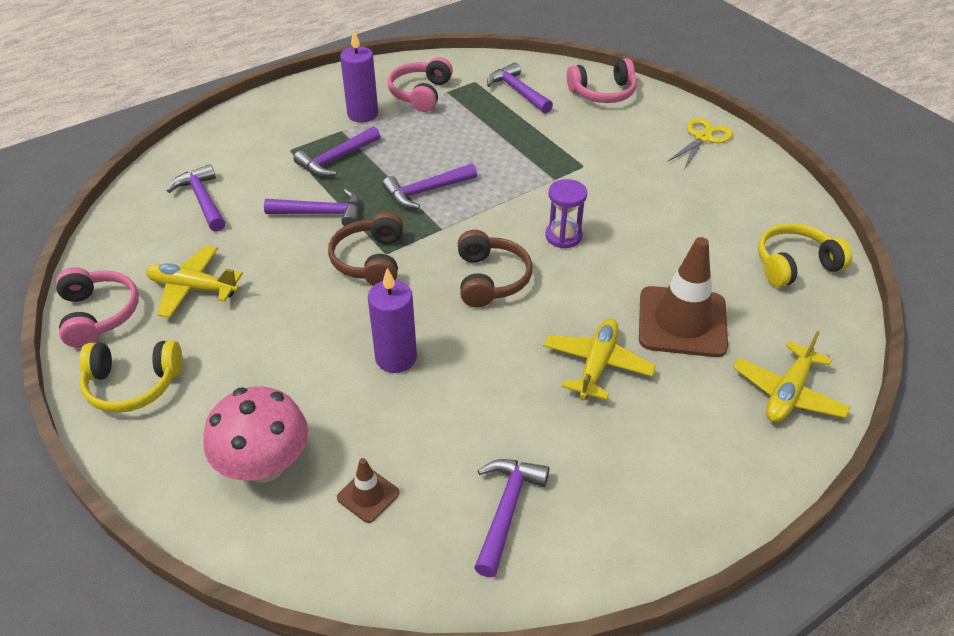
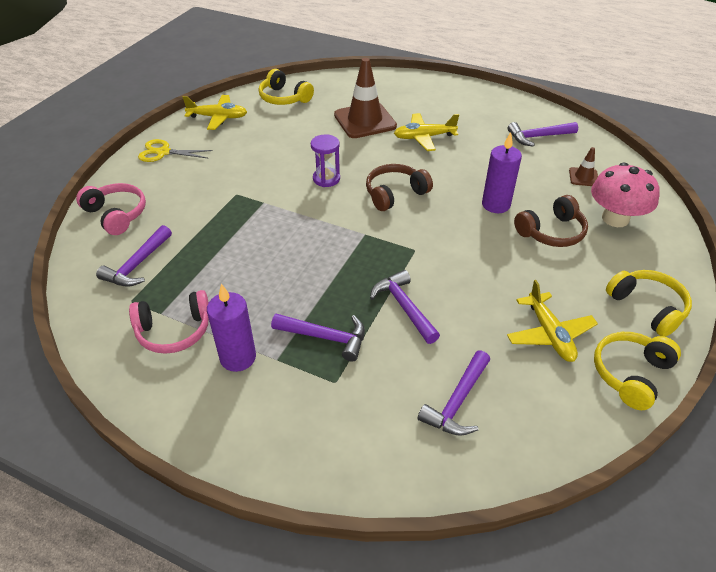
camera: 120 degrees left, 0 degrees up
pink headphones [56,267,139,348] -> yellow headphones [594,332,681,410]
brown headphones [328,212,403,286] -> brown headphones moved to [514,195,588,247]
purple hammer [382,163,477,209] -> none
yellow plane [733,331,851,423] -> yellow plane moved to [183,95,247,130]

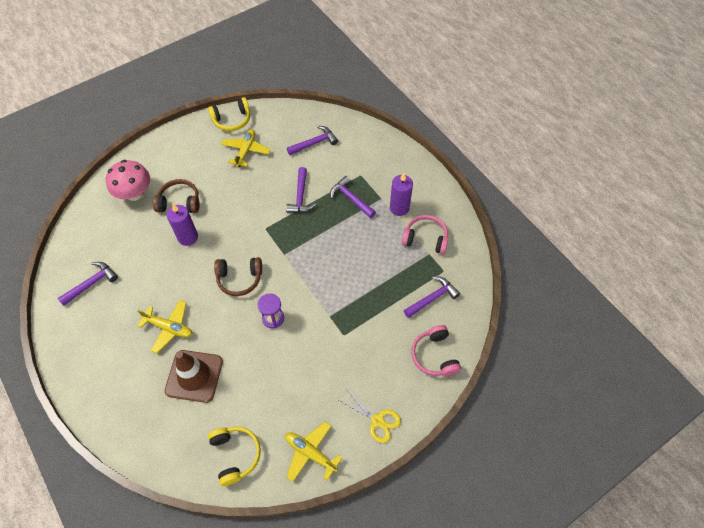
camera: 150 degrees left, 15 degrees up
purple hammer [507,122,578,147] -> purple hammer turned 60 degrees counterclockwise [57,262,118,306]
brown traffic cone [569,147,598,186] -> none
yellow headphones [606,270,692,337] -> none

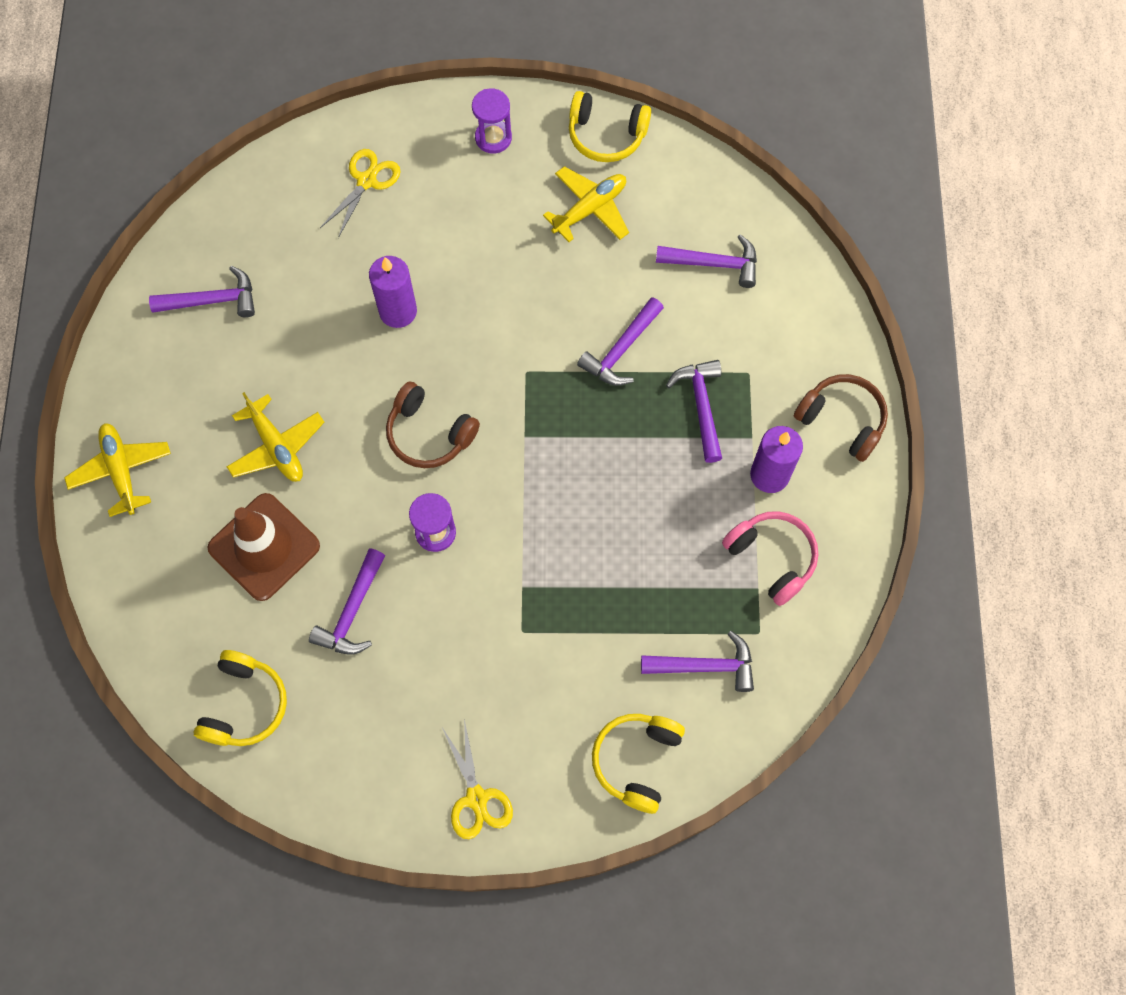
camera: 35 degrees right, 10 degrees up
pink mushroom [106,160,150,201] -> yellow scissors [320,149,401,238]
brown headphones [153,179,200,213] -> brown headphones moved to [794,374,888,462]
yellow plane [285,422,343,482] -> yellow plane moved to [64,423,171,517]
pink headphones [411,325,461,376] -> yellow headphones [592,714,685,814]
none -> purple hammer [309,548,385,655]
none -> purple hourglass [472,88,512,154]

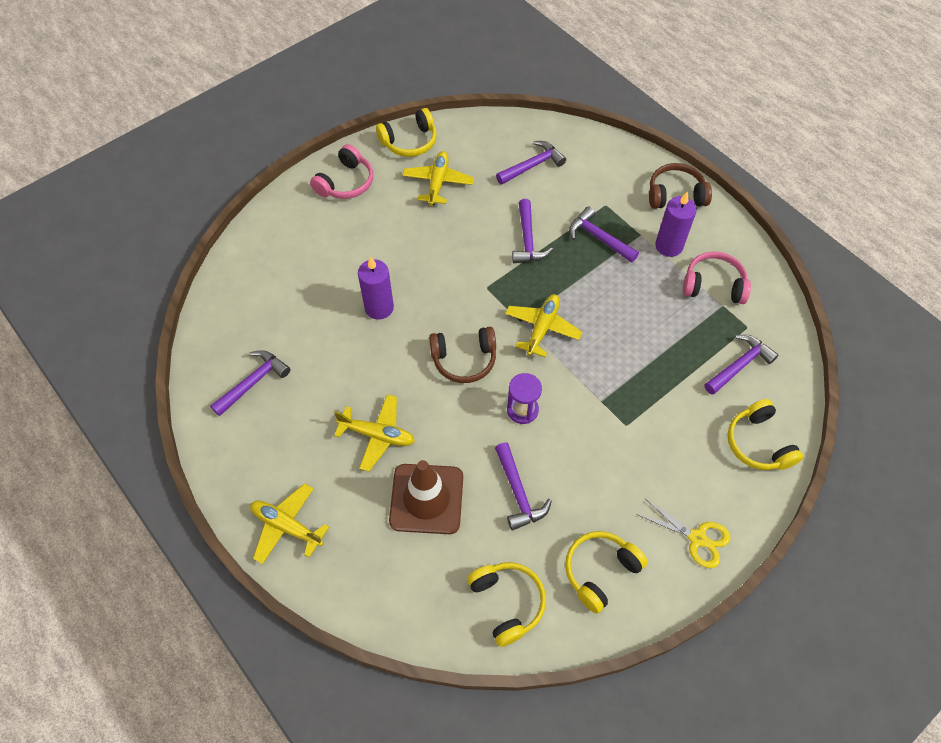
camera: 40 degrees left, 10 degrees down
yellow scissors [320,149,401,238] -> none
purple hourglass [472,88,512,154] -> pink headphones [310,144,373,199]
none -> yellow plane [505,294,583,357]
none -> yellow headphones [565,531,648,614]

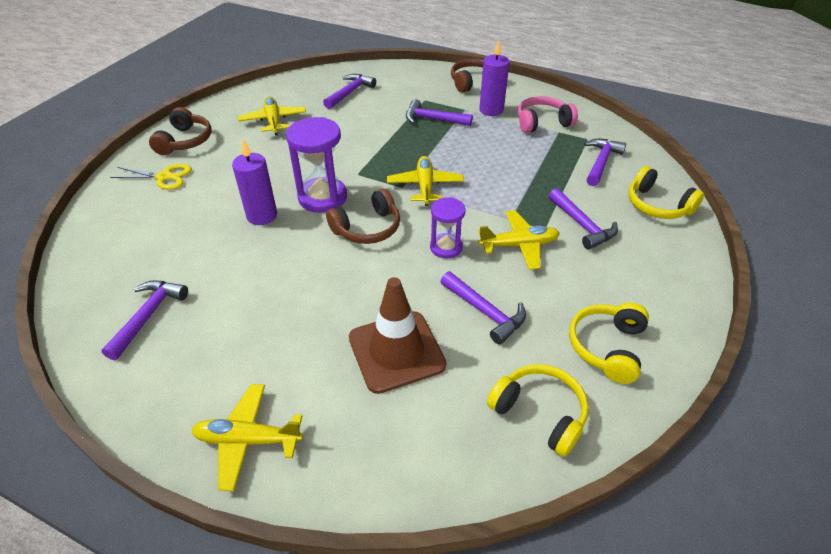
camera: 25 degrees left, 15 degrees down
pink headphones [310,144,373,199] -> brown headphones [149,107,211,155]
yellow plane [334,394,415,471] -> yellow plane moved to [478,210,560,270]
yellow headphones [376,108,436,157] -> none
purple hammer [512,199,553,263] -> purple hammer moved to [549,188,618,250]
yellow scissors [636,499,730,568] -> yellow scissors moved to [110,164,192,190]
none -> purple hourglass [286,117,347,213]

